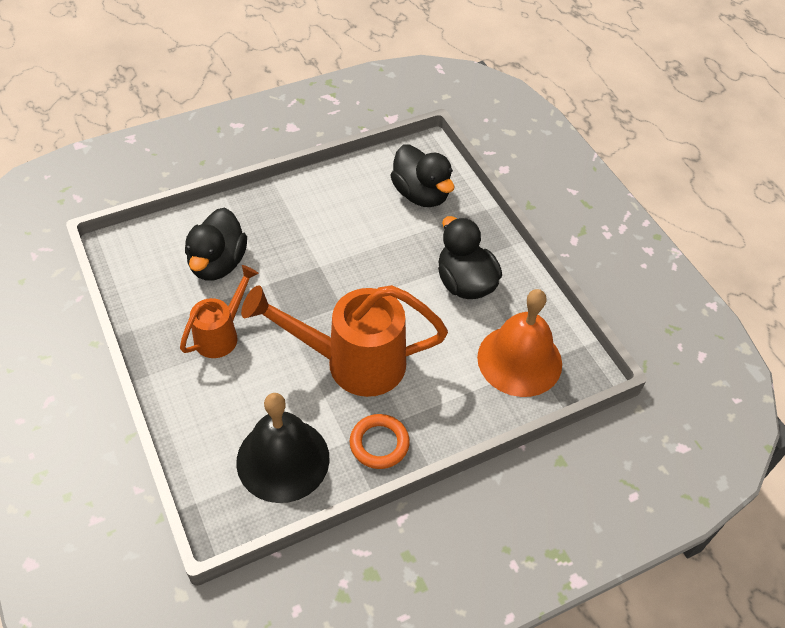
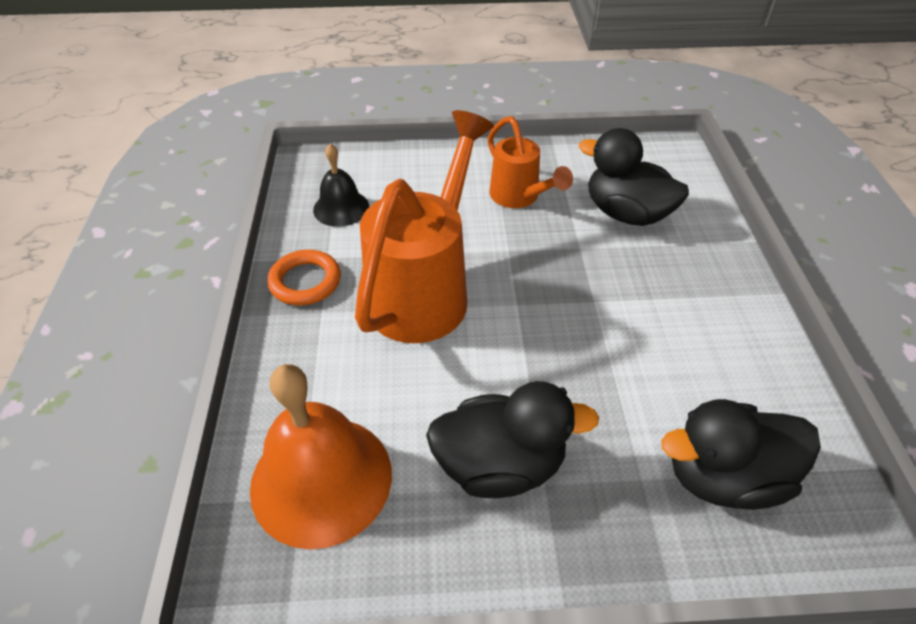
camera: 115 degrees right, 5 degrees down
black bell [236,393,330,503] -> black bell [313,144,369,227], size x0.57

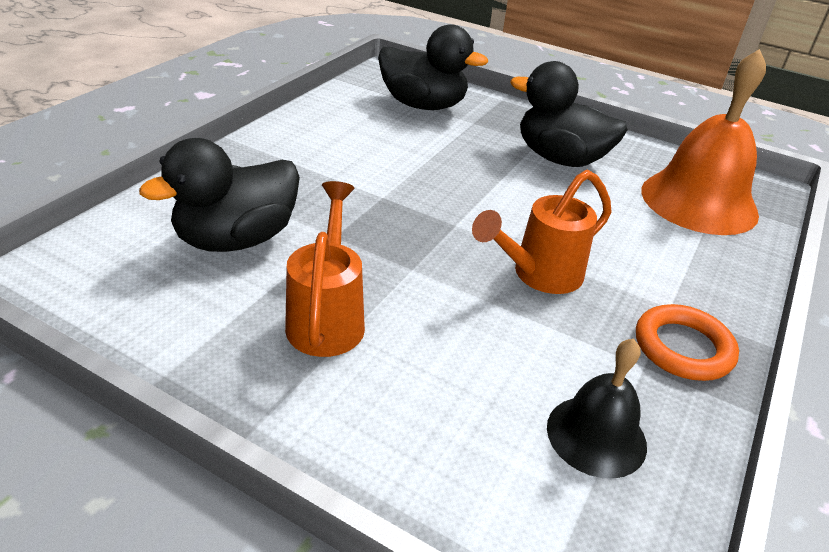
camera: 150 degrees left, 10 degrees down
orange watering can [355,110,494,343] -> orange watering can [472,170,612,294], size x0.57
black duck [579,128,689,226] -> black duck turned 75 degrees clockwise [139,138,300,252]

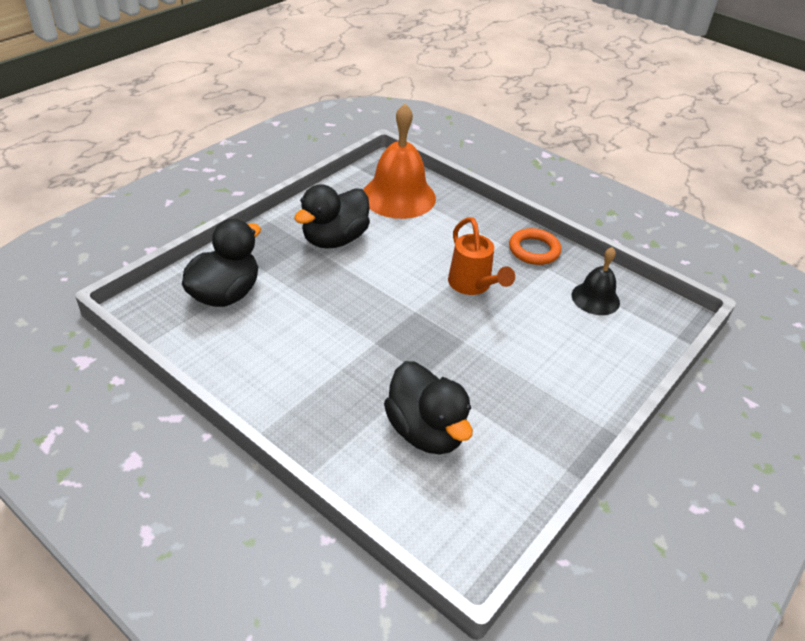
camera: 80 degrees left, 5 degrees up
orange watering can [285,181,365,357] -> none

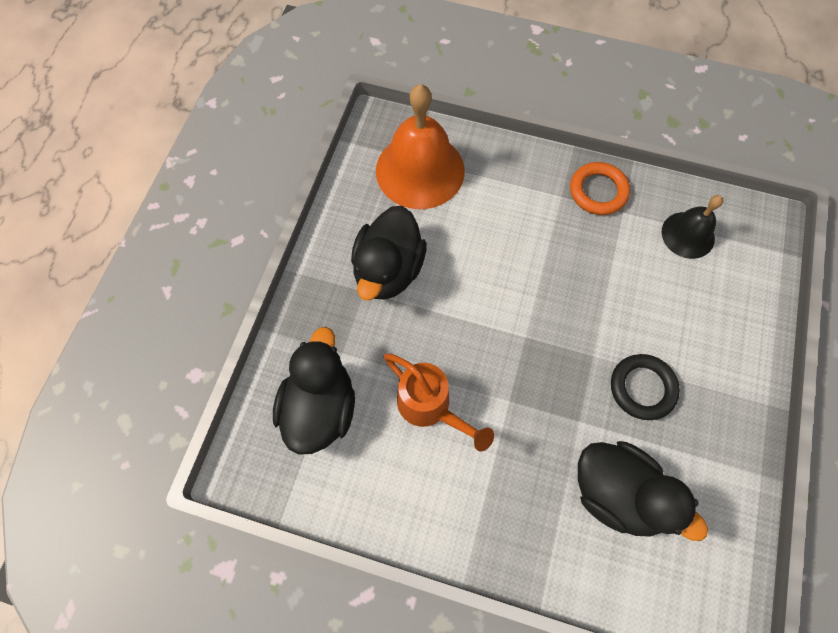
camera: 20 degrees left, 25 degrees up
orange watering can [448,217,515,295] -> orange watering can moved to [384,353,494,451]
none -> black ring [611,354,680,420]

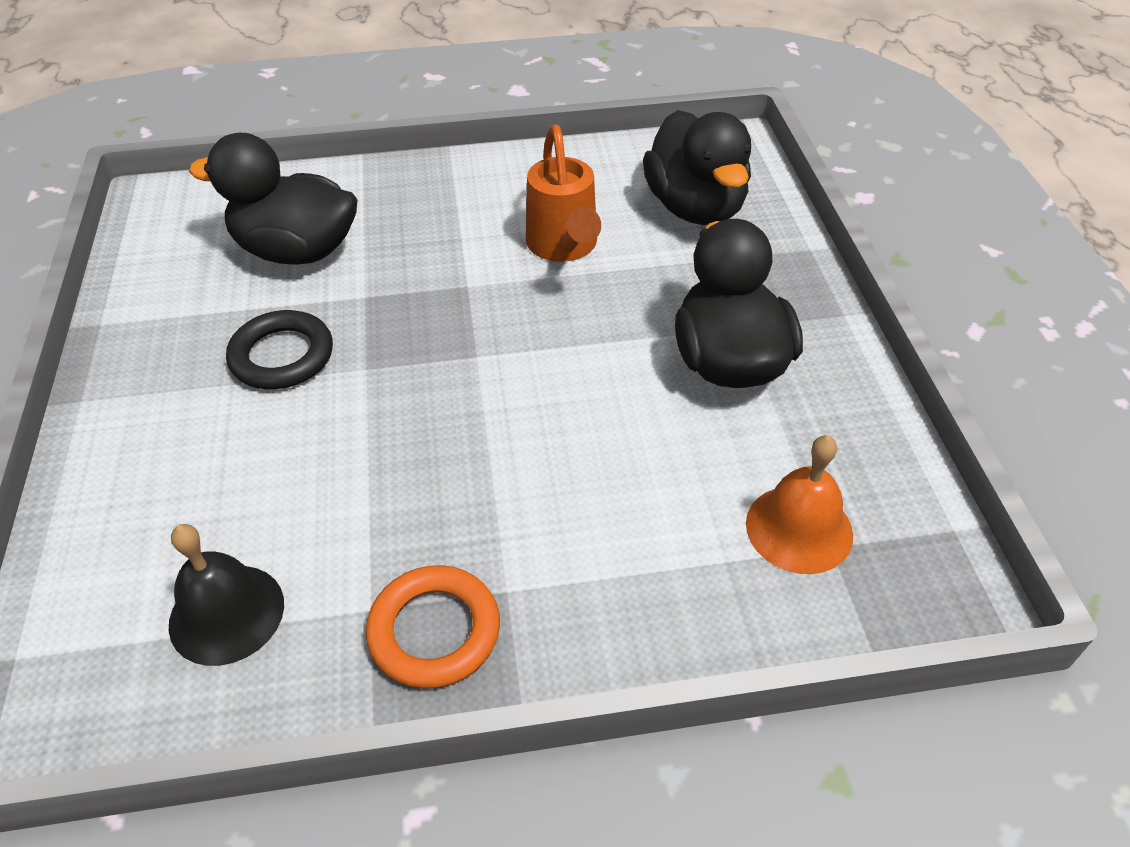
camera: 155 degrees right, 20 degrees down
orange bell [376,84,465,209] -> orange bell [746,435,853,574], size x0.57
orange watering can [384,353,494,451] -> orange watering can turned 120 degrees counterclockwise [526,125,601,262]

